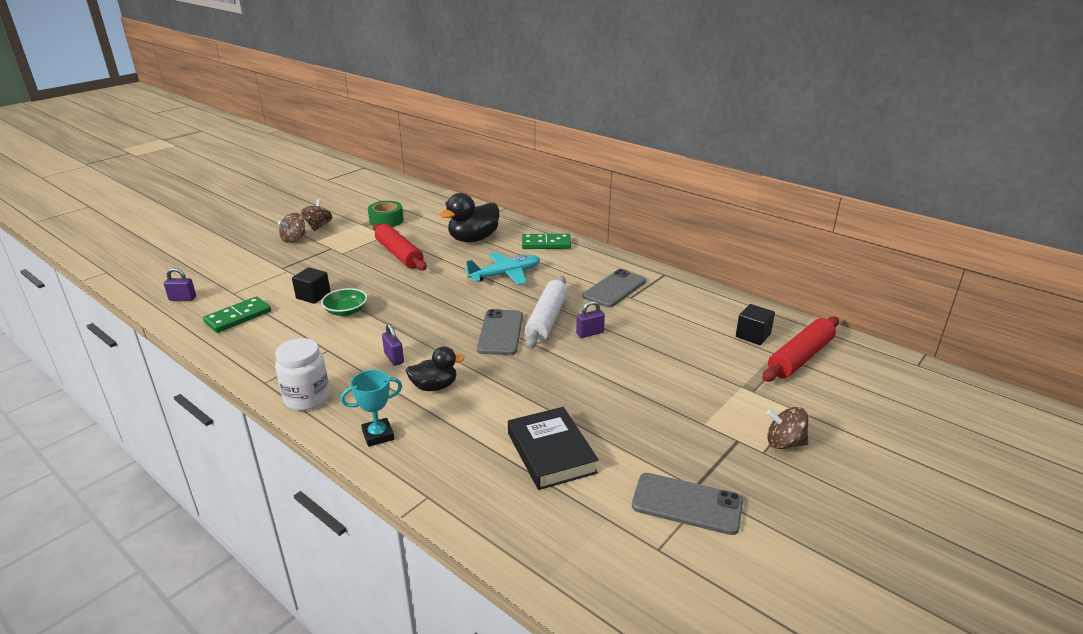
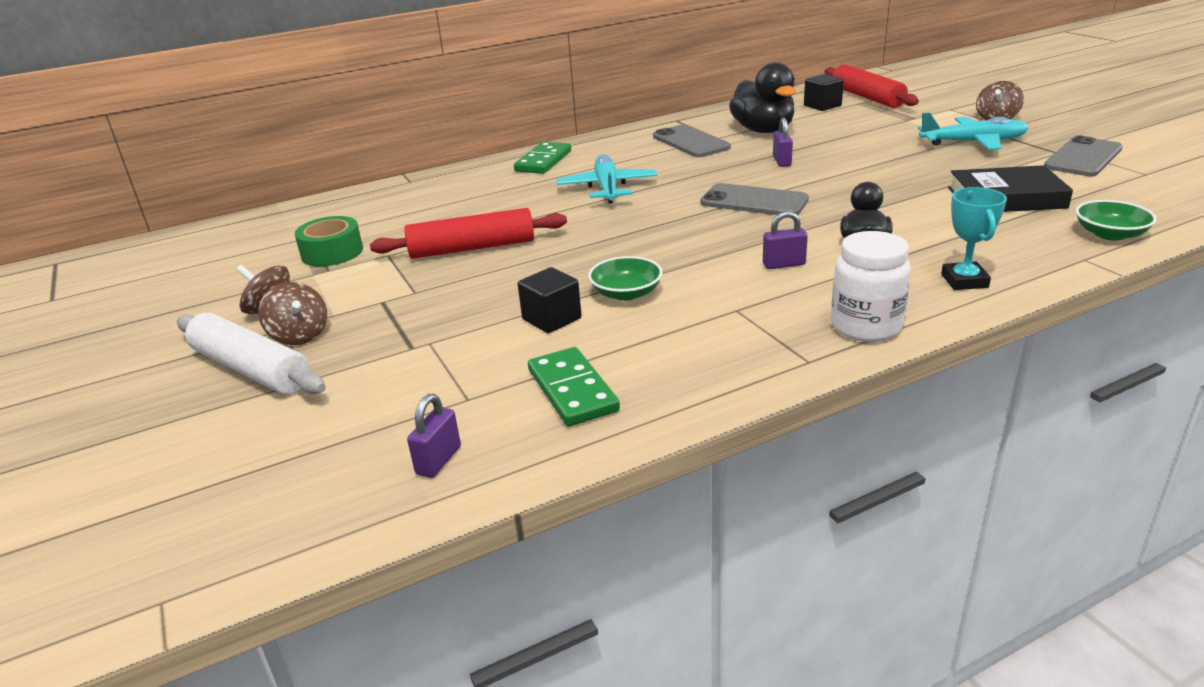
camera: 65 degrees left, 0 degrees up
black duck [440,193,499,242] -> black duck moved to [729,62,796,133]
white rolling pin [524,276,568,349] -> white rolling pin moved to [177,313,326,394]
none -> turquoise plane [918,113,1029,150]
none -> green bowl [1075,200,1157,241]

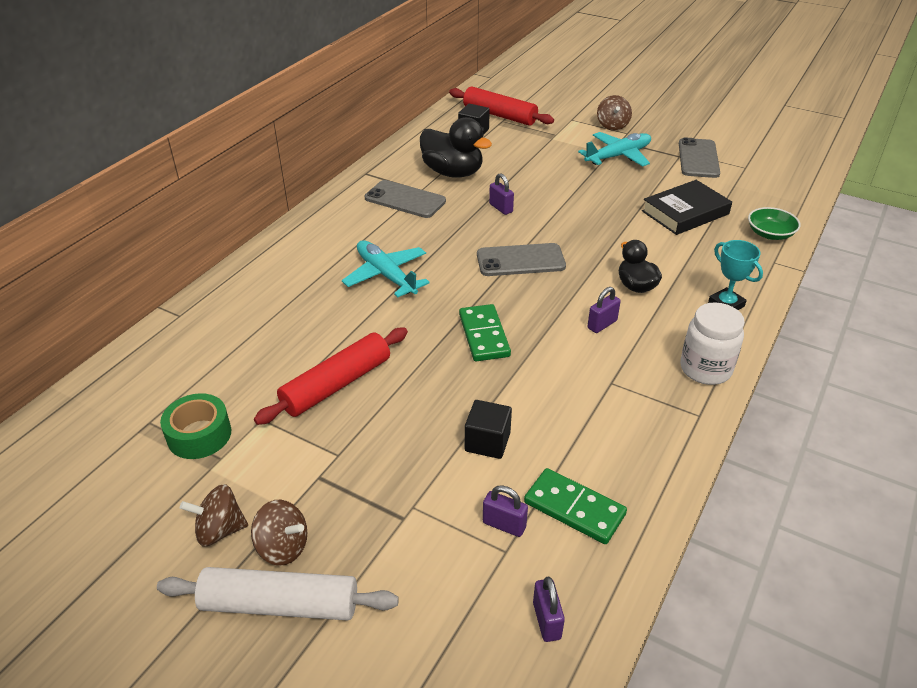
camera: 35 degrees left, 10 degrees up
green domino [514,142,571,174] -> green domino moved to [459,304,511,361]
green bowl [588,256,663,301] -> none
none -> purple padlock [483,485,528,537]

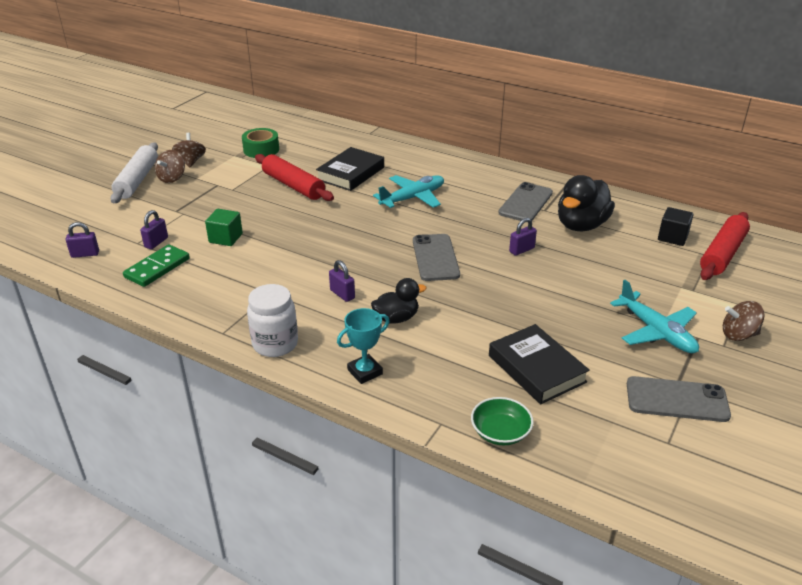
camera: 90 degrees right, 5 degrees down
green domino [459,304,511,361] -> none
black cube [465,400,512,459] -> green cube [205,209,243,246]
none -> black book [316,147,384,191]

